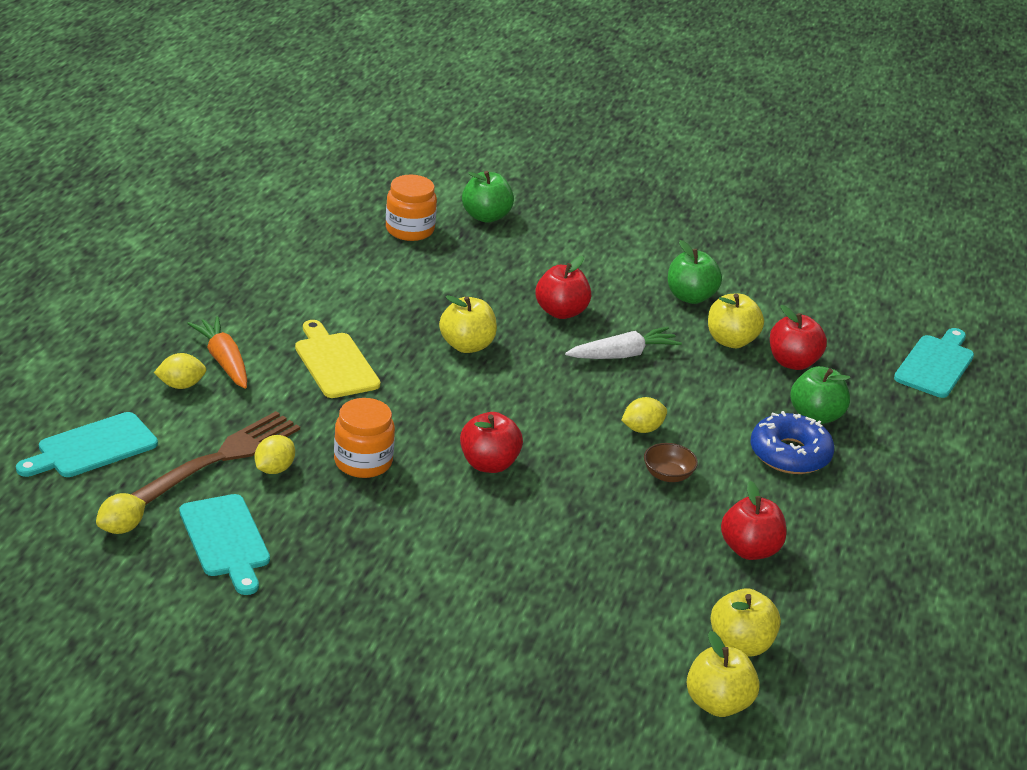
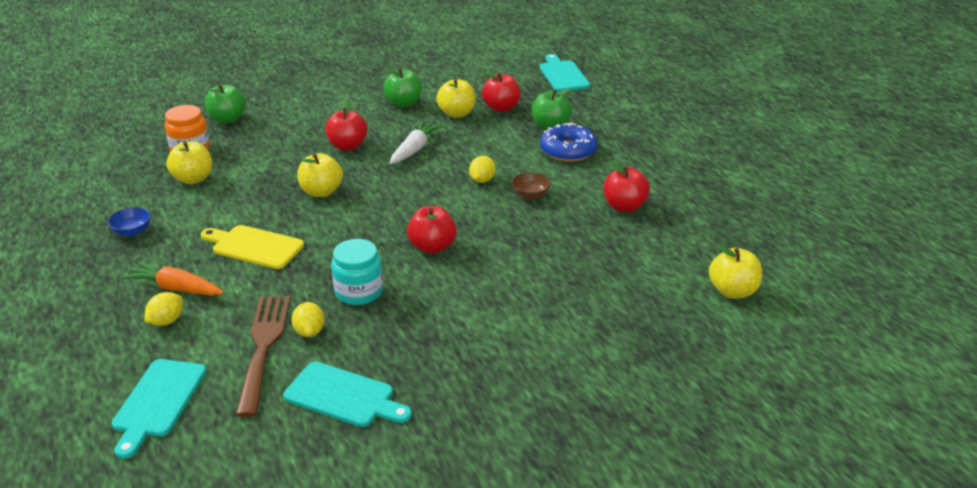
camera: 40 degrees left, 0 degrees up
yellow lemon [96,493,146,534] -> none
orange jar [334,398,395,478] -> turquoise jar [331,239,383,305]
yellow apple [710,589,781,657] -> yellow apple moved to [166,141,212,184]
none -> blue bowl [107,207,151,236]

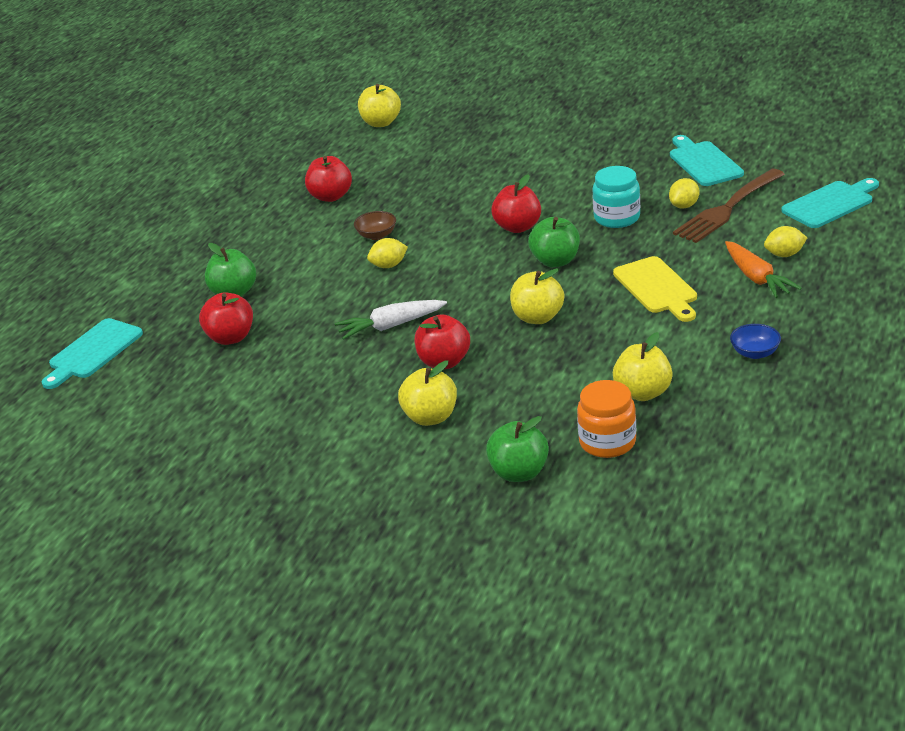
camera: 130 degrees left, 0 degrees up
green apple [383,67,422,108] -> green apple moved to [528,217,580,267]
yellow apple [436,79,476,118] -> yellow apple moved to [398,360,457,426]
blue donut [540,122,598,162] -> none

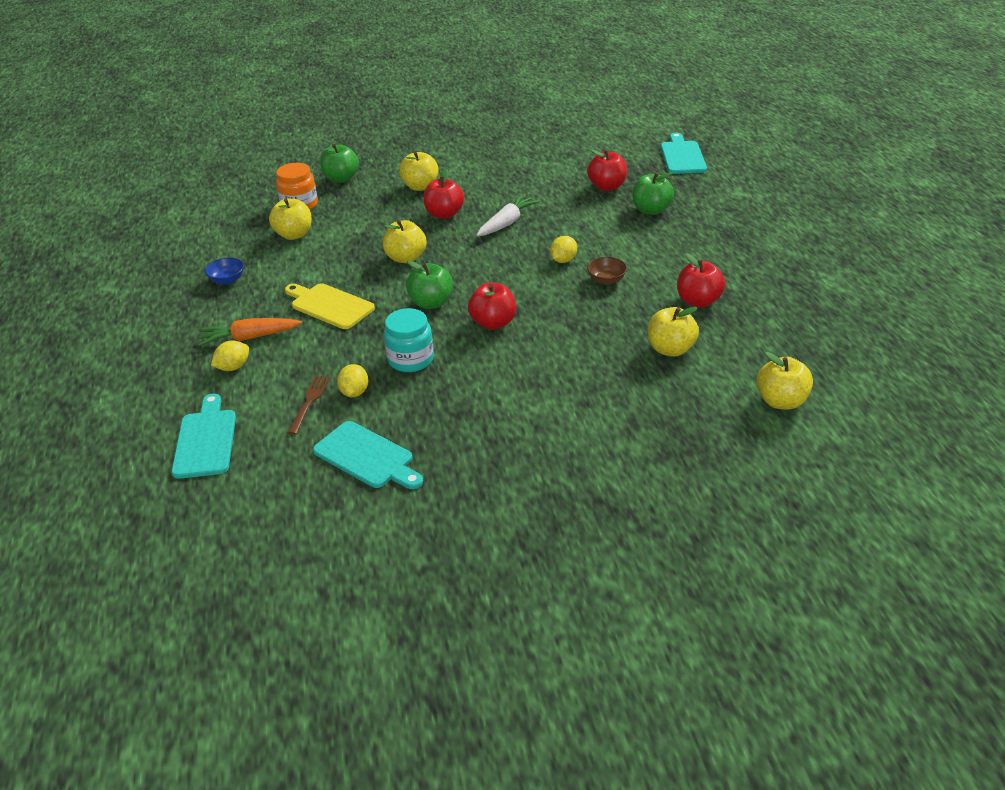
camera: 145 degrees right, 5 degrees up
brown fork [673,169,785,243] -> brown fork [287,375,330,435], size x0.54
orange carrot [725,241,801,298] -> orange carrot turned 45 degrees counterclockwise [198,318,302,346]
turquoise cutting board [781,178,879,228] -> turquoise cutting board turned 150 degrees clockwise [171,394,236,479]
none -> yellow apple [648,307,699,357]

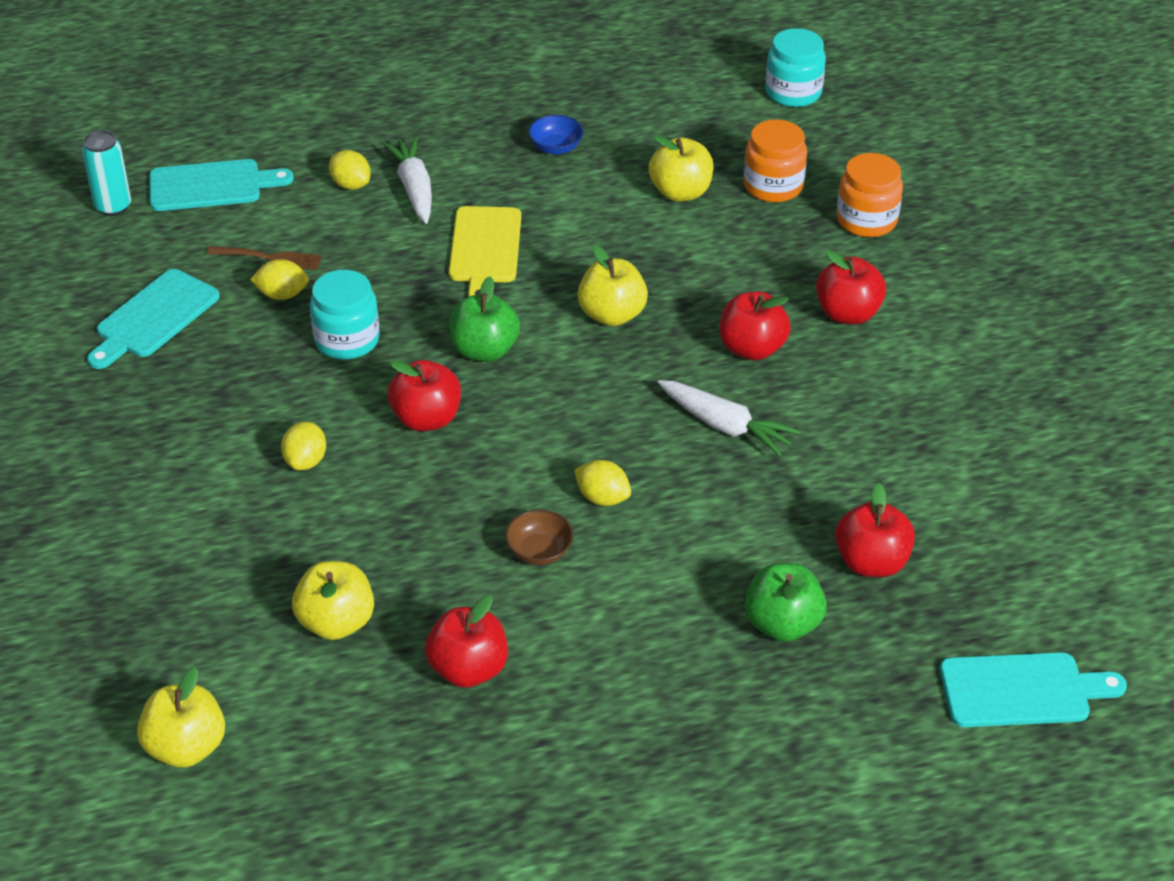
camera: 85 degrees right, 5 degrees up
orange carrot [198,318,302,346] -> white carrot [382,137,432,224]
yellow cutting board [285,283,375,329] -> yellow cutting board turned 150 degrees clockwise [449,206,521,297]
green apple [320,144,359,183] -> orange jar [837,153,903,237]
yellow apple [399,151,438,191] -> red apple [816,250,886,325]
none -> turquoise can [82,130,131,216]
none -> yellow lemon [281,422,326,470]
none -> turquoise jar [765,28,826,107]

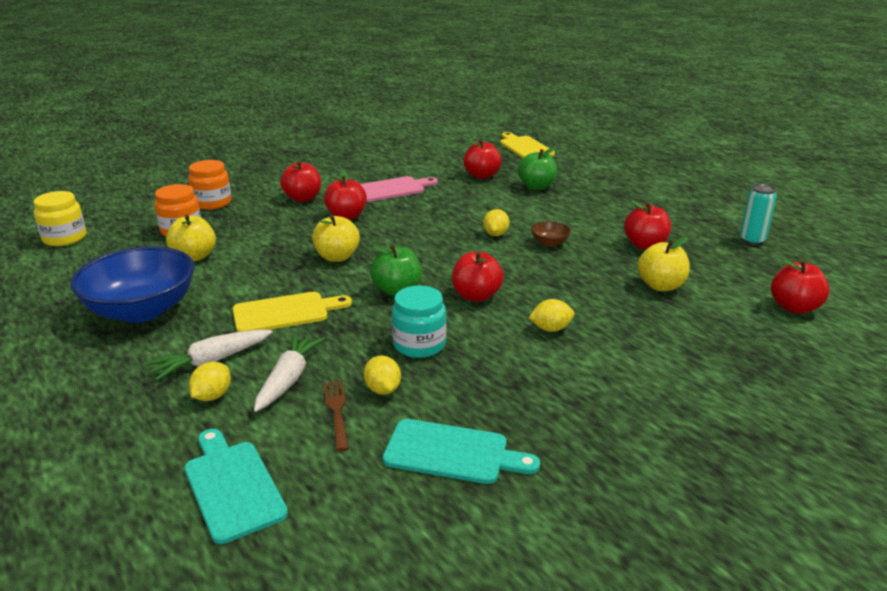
camera: 110 degrees left, 15 degrees down
turquoise can [82,130,131,216] -> turquoise can moved to [740,184,777,245]
yellow apple [137,667,225,768] -> red apple [771,259,830,313]
blue bowl [528,115,583,155] -> blue bowl [71,246,195,323], size x2.47
white carrot [658,380,800,457] -> white carrot moved to [254,334,325,412]
turquoise jar [765,28,826,107] -> yellow jar [33,191,87,246]
turquoise cutting board [940,652,1127,727] -> yellow cutting board [500,132,555,158]
none -> pink cutting board [360,176,438,202]

